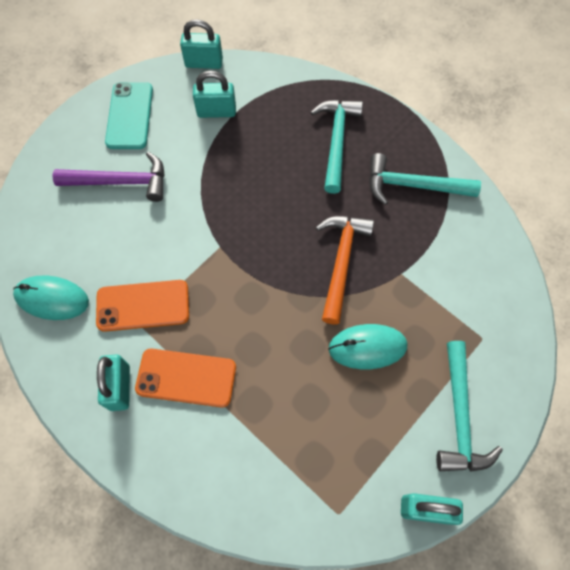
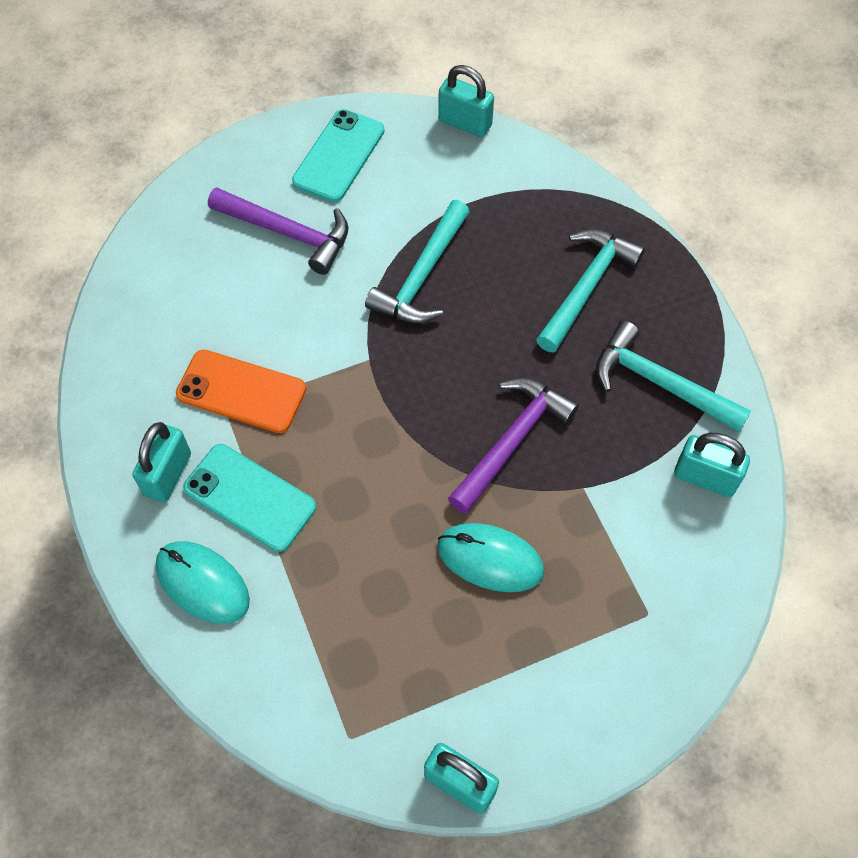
camera: 25 degrees right, 5 degrees down
turquoise mouse [13,276,89,320] -> turquoise mouse moved to [155,541,250,624]
orange phone [135,349,236,408] -> turquoise phone [183,444,316,552]
turquoise padlock [193,71,236,118] -> turquoise padlock moved to [674,433,750,497]
orange hammer [316,216,374,324] -> purple hammer [448,378,579,514]
turquoise hammer [436,341,503,472] -> turquoise hammer moved to [365,200,470,323]

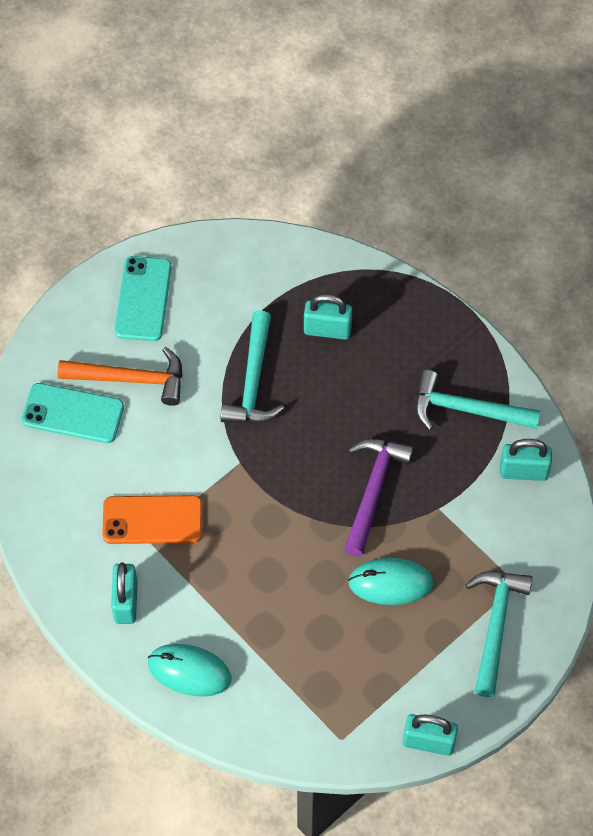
camera: 20 degrees left, 0 degrees up
turquoise phone [183,444,316,552] -> turquoise phone moved to [21,383,124,443]
purple hammer [208,187,348,275] -> orange hammer [58,347,183,406]
turquoise padlock [438,65,494,137] -> turquoise padlock moved to [304,294,352,340]
turquoise hammer [536,229,645,352] -> turquoise hammer moved to [466,571,533,697]

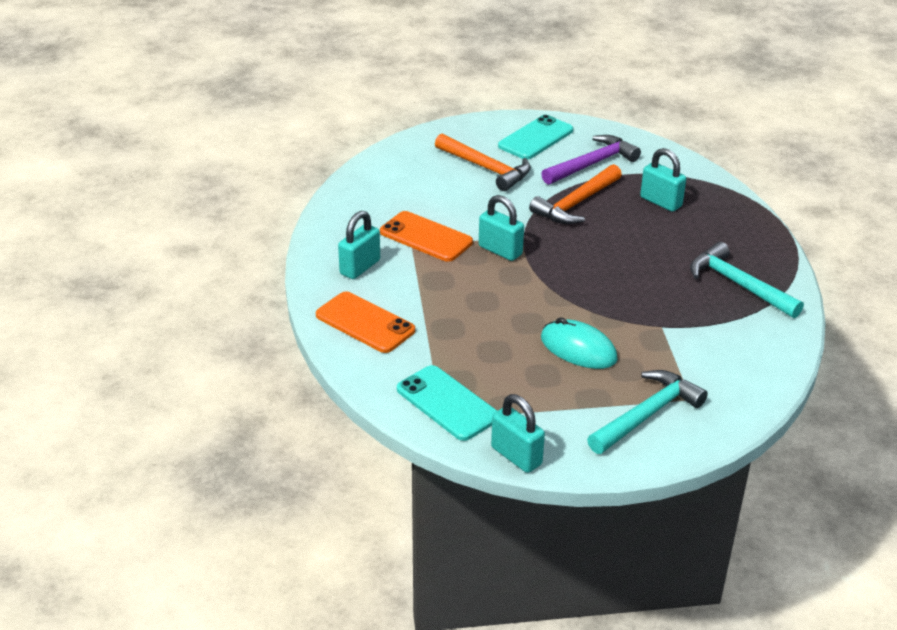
camera: 35 degrees right, 25 degrees down
turquoise phone [21,383,124,443] -> turquoise phone moved to [397,365,497,441]
turquoise mouse [148,644,232,697] -> orange phone [316,291,415,353]
turquoise hammer [221,310,284,424] -> orange hammer [529,164,622,224]
purple hammer [344,439,414,556] -> purple hammer moved to [541,135,641,185]
turquoise padlock [500,439,552,481] -> turquoise padlock moved to [479,195,524,261]

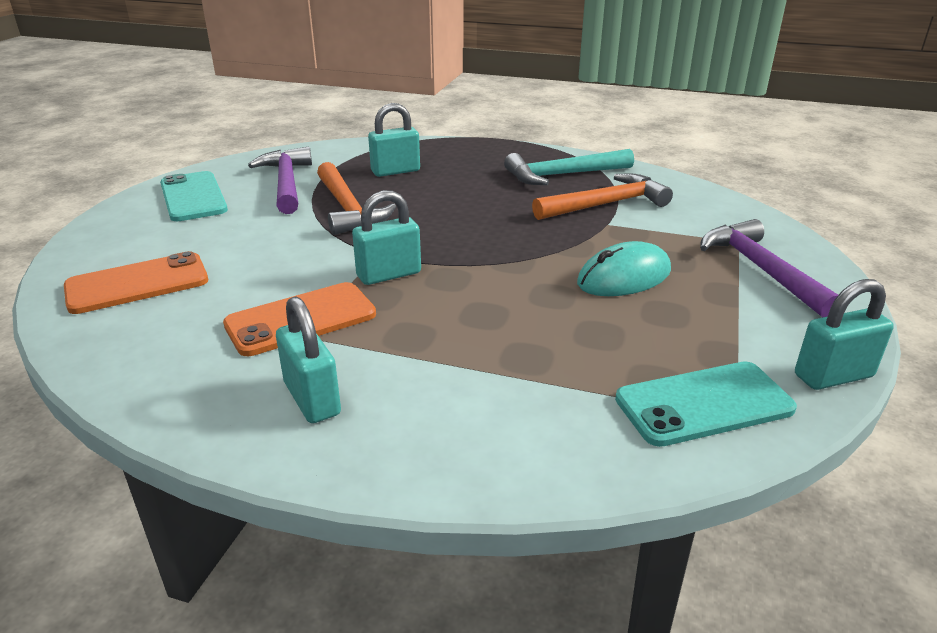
camera: 65 degrees left, 5 degrees down
orange phone [316,291,415,353] -> orange phone moved to [64,251,208,314]
orange hammer [435,133,531,191] -> orange hammer moved to [532,174,673,220]
turquoise hammer [587,370,708,454] -> purple hammer [700,219,838,317]

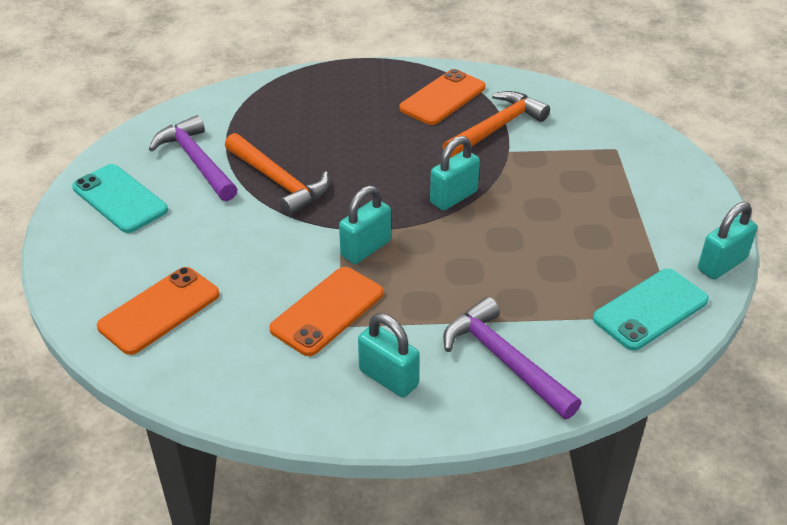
camera: 20 degrees left, 10 degrees up
turquoise padlock [368,103,420,177] -> turquoise padlock moved to [430,136,480,211]
turquoise hammer [504,149,634,185] -> orange phone [399,69,486,125]
turquoise mouse [577,241,671,296] -> none
purple hammer [700,219,838,317] -> purple hammer moved to [443,297,581,419]

